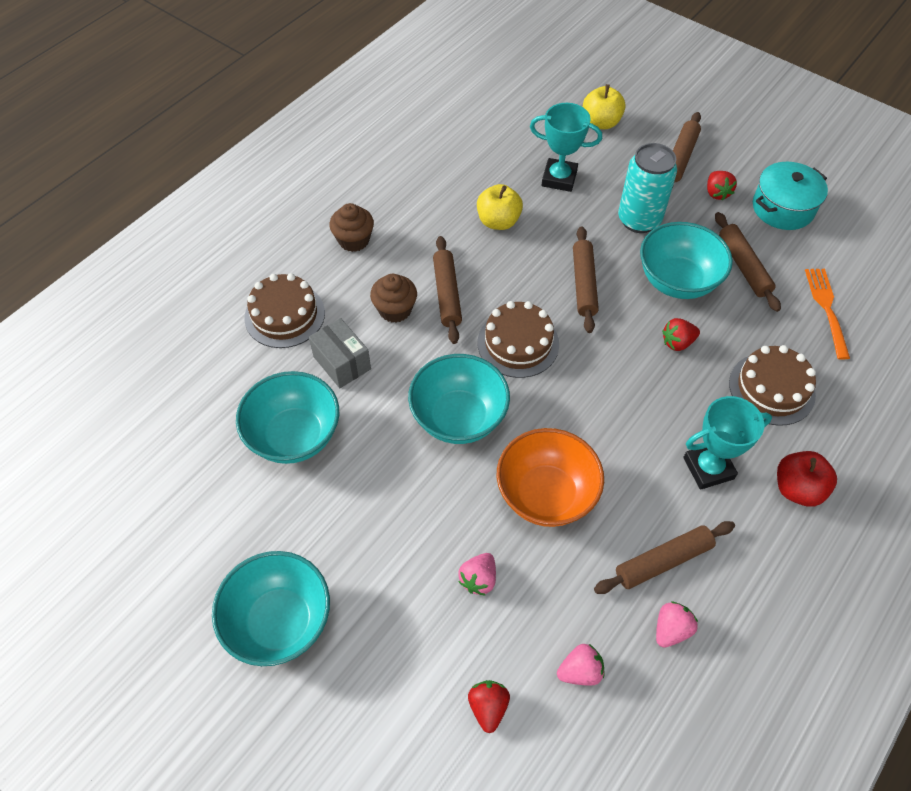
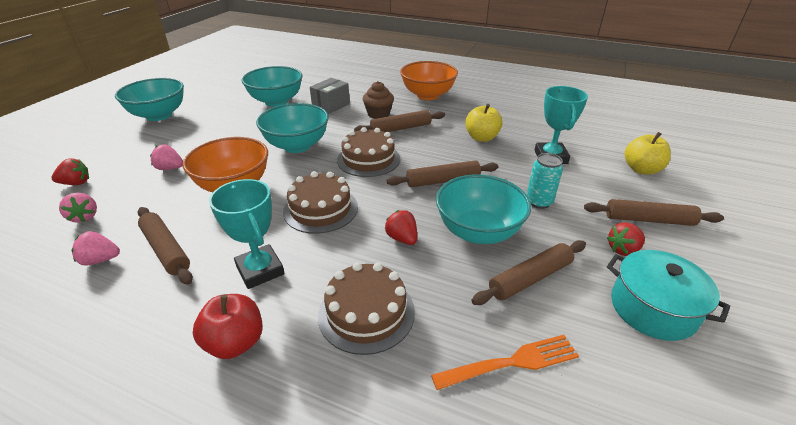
camera: 75 degrees right, 20 degrees down
brown cake [244,273,325,348] -> brown cake moved to [283,171,358,234]
brown cupcake [329,203,374,252] -> orange bowl [400,61,458,100]
turquoise can [618,143,677,233] -> turquoise can [527,153,563,209], size x0.62
pink strawberry [656,602,698,648] -> pink strawberry turned 150 degrees clockwise [72,231,120,265]

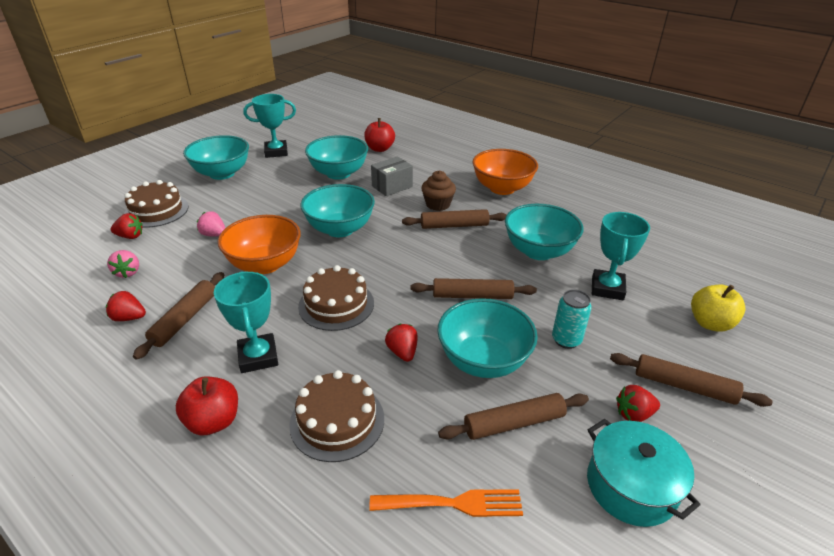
camera: 15 degrees right, 0 degrees up
pink strawberry [72,231,120,265] -> red strawberry [106,291,146,321]
brown rolling pin [138,207,193,285] -> brown rolling pin turned 45 degrees clockwise [133,272,224,360]
brown cake [337,127,400,177] -> brown cake moved to [124,180,189,228]
yellow apple [465,104,503,142] -> turquoise bowl [505,204,584,260]
none -> turquoise trophy [243,94,296,158]
none -> red apple [364,118,395,152]

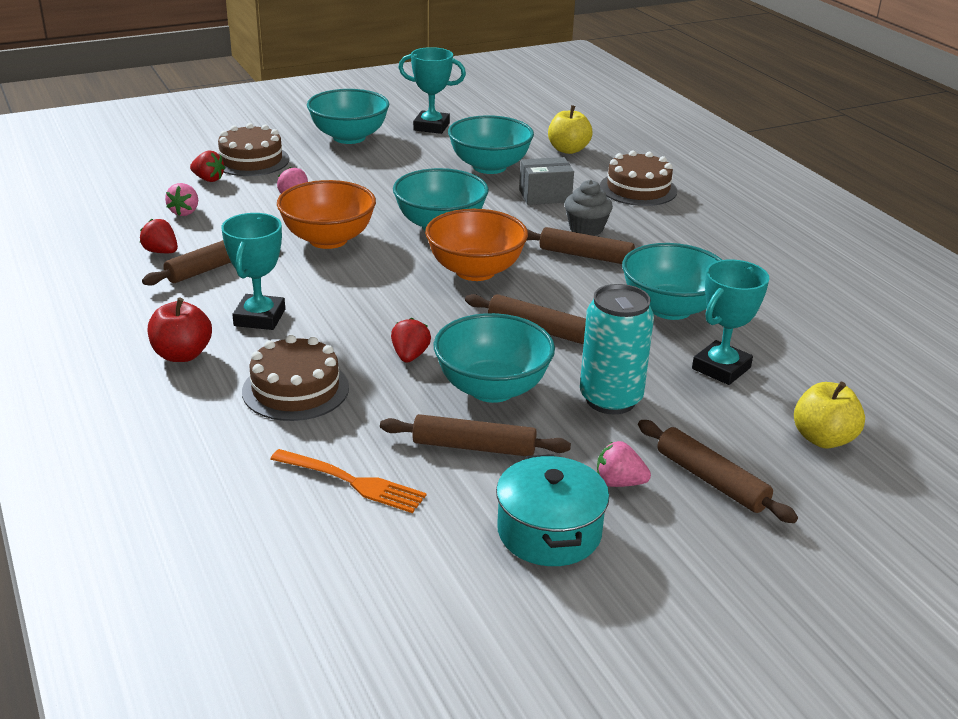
camera: 25 degrees right, 5 degrees down
brown cake [298,265,374,331] -> brown cake moved to [600,150,677,206]
red apple [364,118,395,152] -> yellow apple [548,105,593,154]
brown cupcake [421,170,456,211] -> grey cupcake [564,180,613,236]
orange bowl [472,149,538,195] -> orange bowl moved to [425,209,528,281]
turquoise can [552,289,592,349] -> turquoise can [580,284,654,414], size x1.61
red strawberry [616,385,660,422] -> pink strawberry [597,441,651,487]

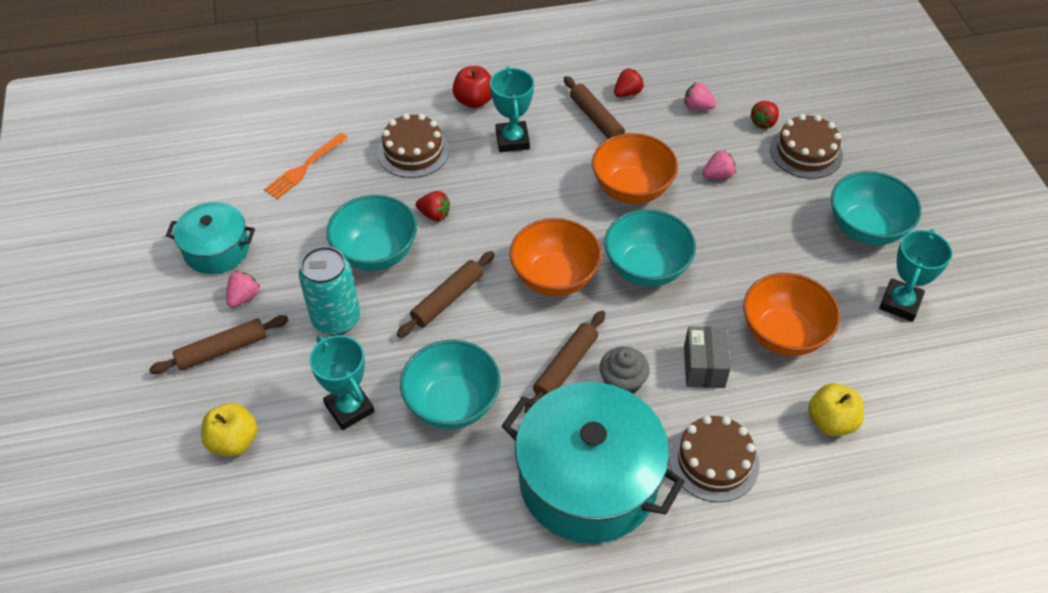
camera: 105 degrees right, 20 degrees up
turquoise trophy [221,213,285,330] -> turquoise trophy turned 60 degrees clockwise [490,67,534,152]
brown rolling pin [380,414,571,456] -> none
turquoise bowl [448,115,534,174] -> orange bowl [743,273,840,356]
none -> turquoise pot [502,382,685,543]

